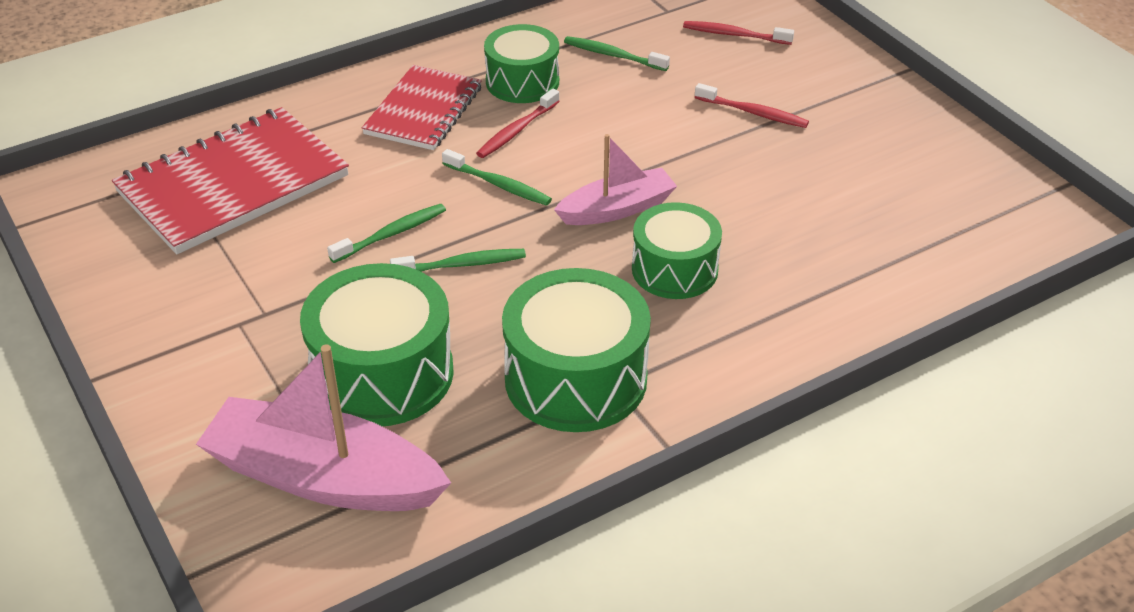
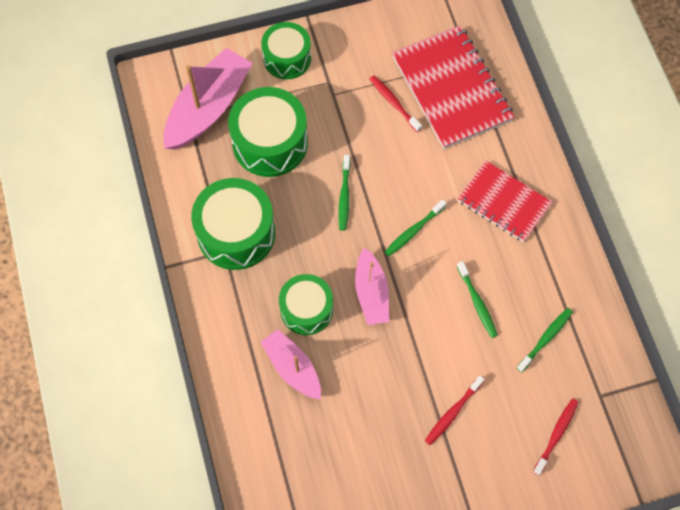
camera: 105 degrees right, 25 degrees up
green toothbrush [327,204,446,263] -> green toothbrush moved to [457,261,498,338]
red toothbrush [476,89,560,158] -> red toothbrush moved to [370,76,422,132]
green drum [484,24,559,103] -> green drum moved to [261,22,311,79]
none -> pink boat [261,329,321,400]

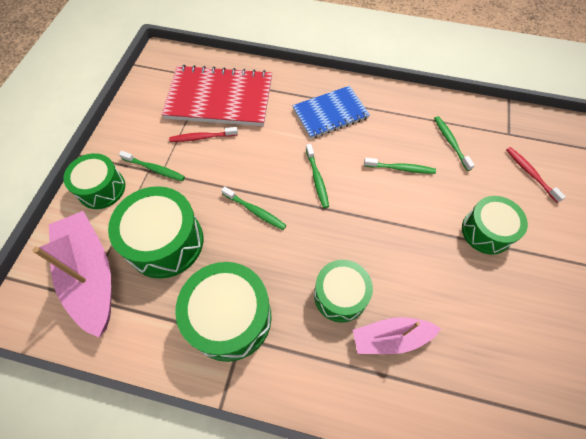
camera: 60 degrees left, 5 degrees down
pink boat [355,248,389,325] -> none
red toothbrush [425,376,485,445] -> green drum [462,196,528,255]
red notebook [458,161,552,242] -> blue notebook [292,86,370,139]
none -> green toothbrush [119,151,185,181]

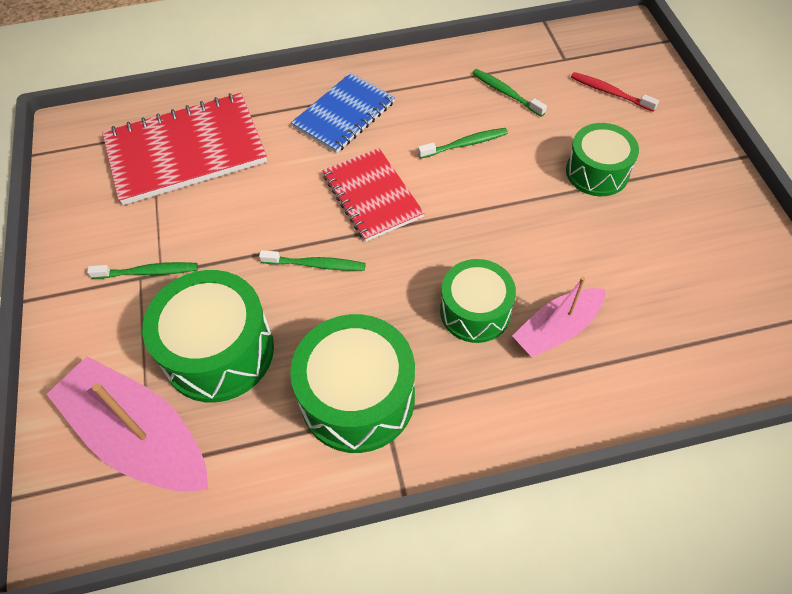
camera: 25 degrees left, 5 degrees down
green drum [63,153,125,209] -> none
red toothbrush [169,127,238,142] -> none
green toothbrush [306,144,329,208] -> red notebook [323,148,424,242]

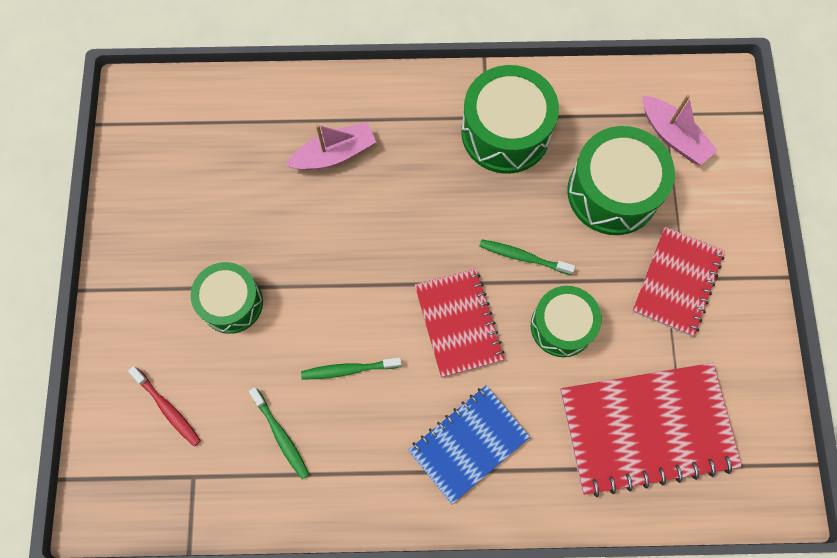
camera: 170 degrees left, 15 degrees up
pink boat [47,356,208,492] -> pink boat [642,95,718,165], size x0.60
green toothbrush [87,262,198,279] -> red notebook [632,227,725,337]
green drum [440,259,516,343] -> green drum moved to [531,286,602,357]

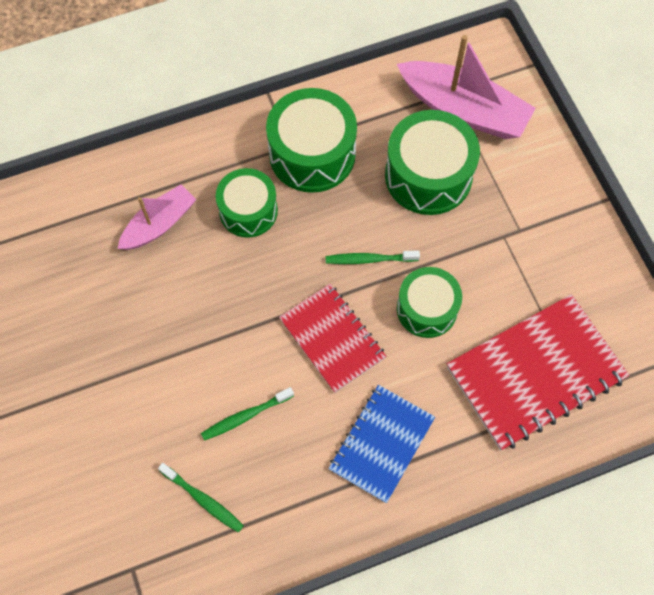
camera: 20 degrees left, 5 degrees down
red toothbrush [128,366,201,447] -> none
green drum [191,262,263,334] -> green drum moved to [216,168,278,238]
red notebook [632,227,725,337] -> none
pink boat [642,95,718,165] -> pink boat [397,35,536,139], size x1.65

